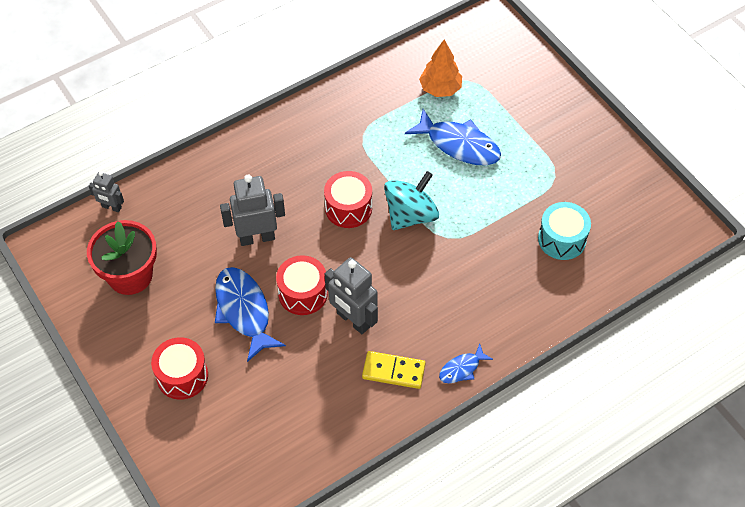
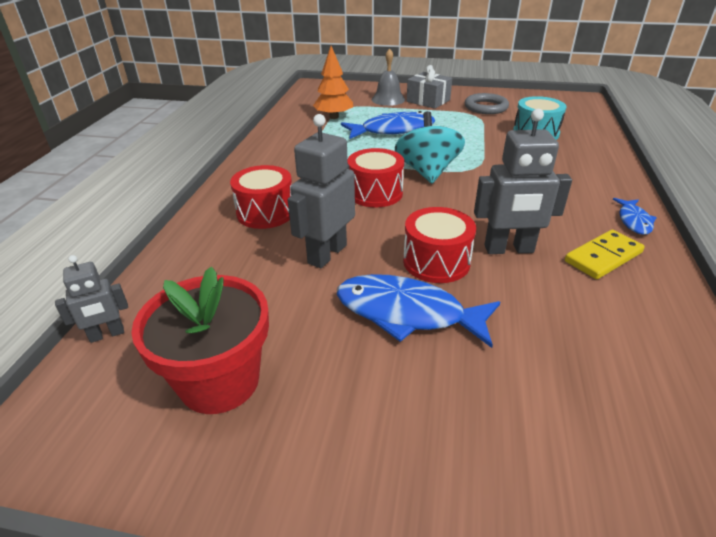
camera: 45 degrees left, 20 degrees down
red drum [151,337,208,400] -> red drum moved to [230,165,292,229]
none -> grey bell [372,48,405,106]
none -> grey gift [407,65,452,109]
none -> grey ring [465,93,509,114]

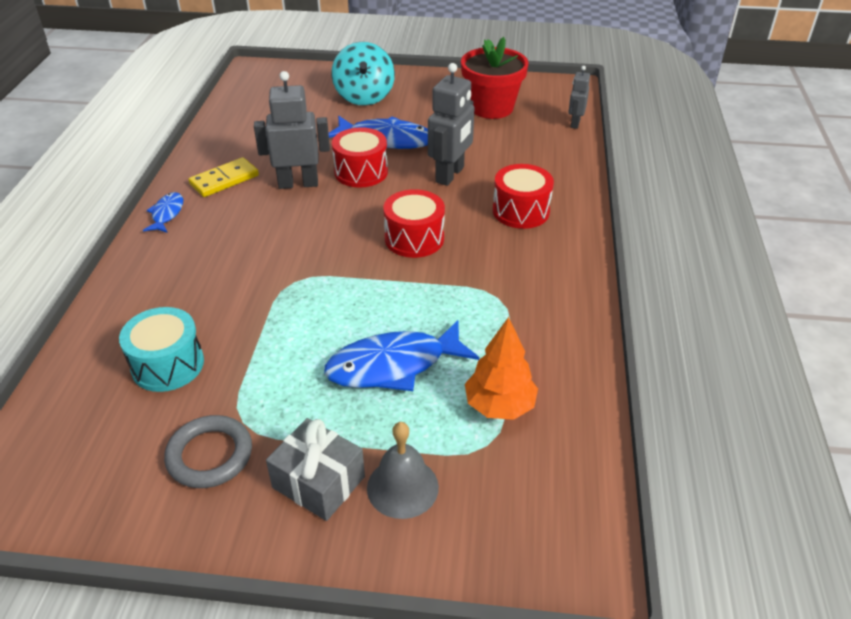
camera: 175 degrees right, 5 degrees up
grey robot [55,255,128,343] -> grey robot turned 45 degrees counterclockwise [568,66,590,129]
turquoise spinning top [395,111,465,183] -> turquoise spinning top moved to [331,42,395,106]

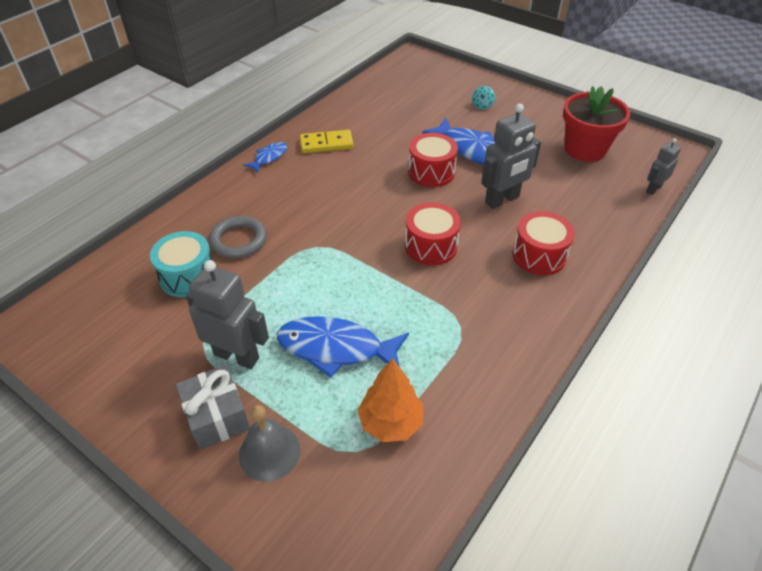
camera: 30 degrees right, 5 degrees up
grey ring [164,415,252,488] -> grey ring moved to [209,216,267,258]
grey robot [254,71,330,189] -> grey robot moved to [186,260,269,369]
turquoise spinning top [331,42,395,106] -> turquoise spinning top [472,86,495,110], size x0.42

